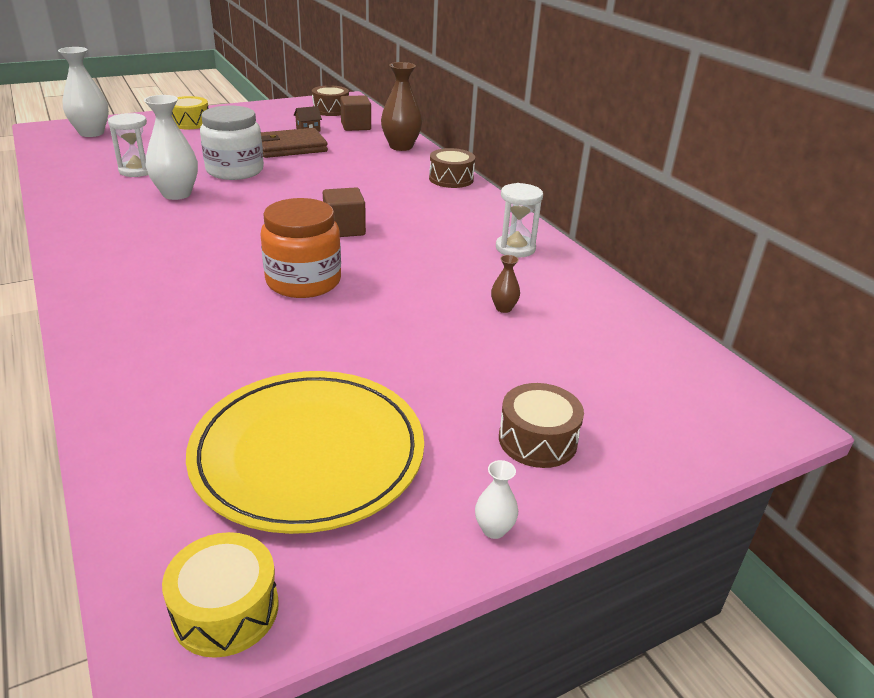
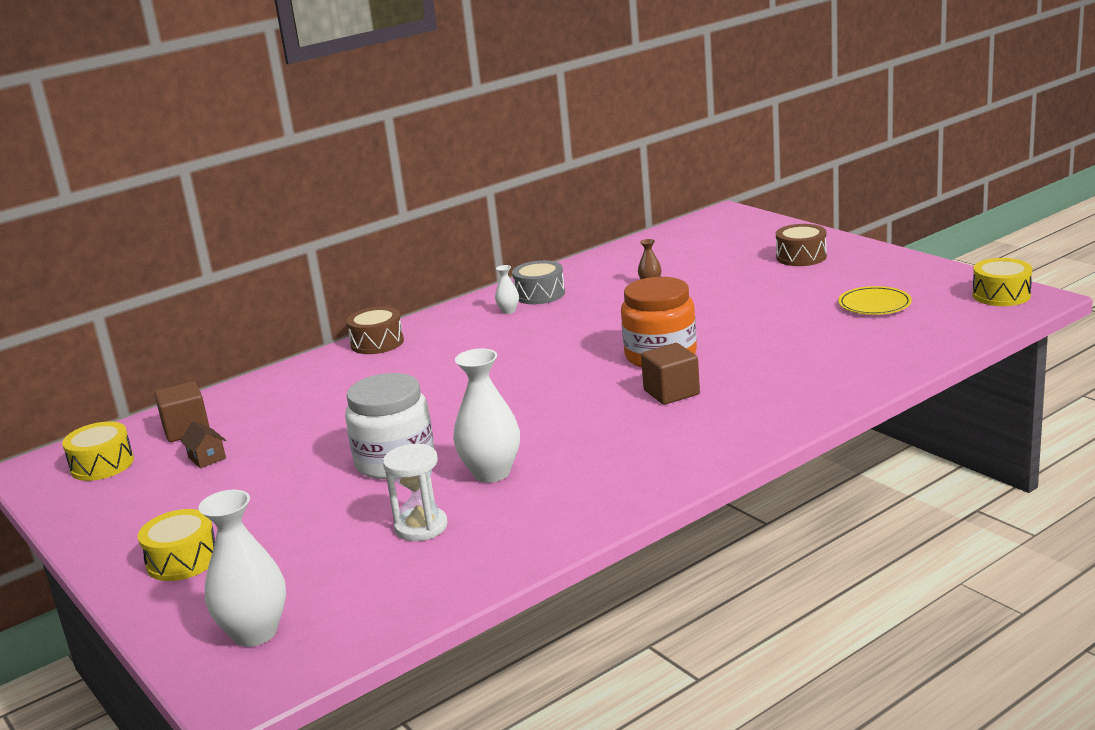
camera: 95 degrees left, 10 degrees down
yellow plate [186,371,424,534] -> yellow plate [838,286,912,315], size x0.46
brown wallet [261,128,328,158] -> none
brown drum [312,85,349,116] -> yellow drum [62,422,134,481]
brown cube [323,187,366,237] -> brown cube moved to [641,343,700,405]
brown vase [381,62,422,151] -> none
white vase [475,460,518,539] -> white vase moved to [495,265,519,314]
white hourglass [496,183,543,257] -> grey drum [512,260,565,304]

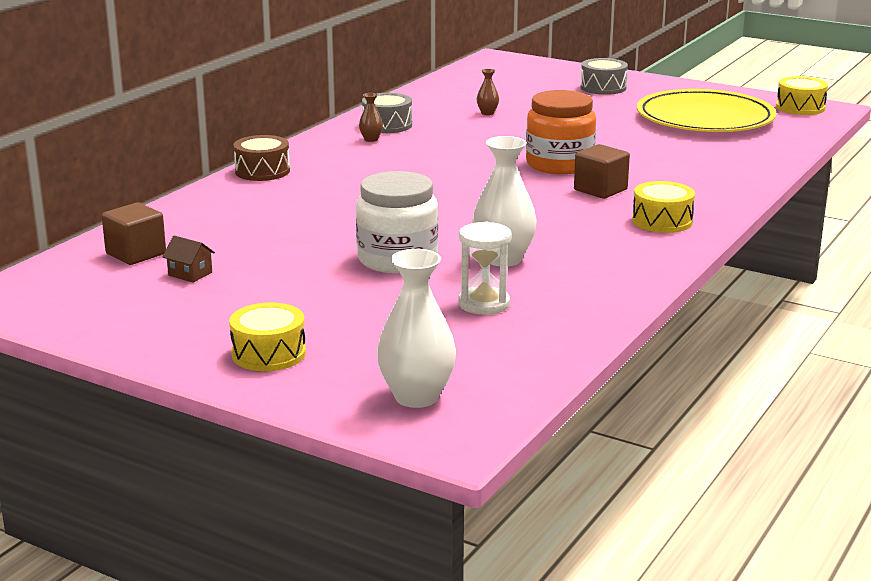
camera: 25 degrees left, 0 degrees up
yellow drum [62,422,134,481] -> yellow drum moved to [632,181,695,233]
white vase [495,265,519,314] -> brown vase [359,93,383,142]
brown drum [776,224,827,266] -> grey drum [581,58,628,95]
yellow plate [838,286,912,315] -> yellow plate [637,89,777,132], size x2.15

